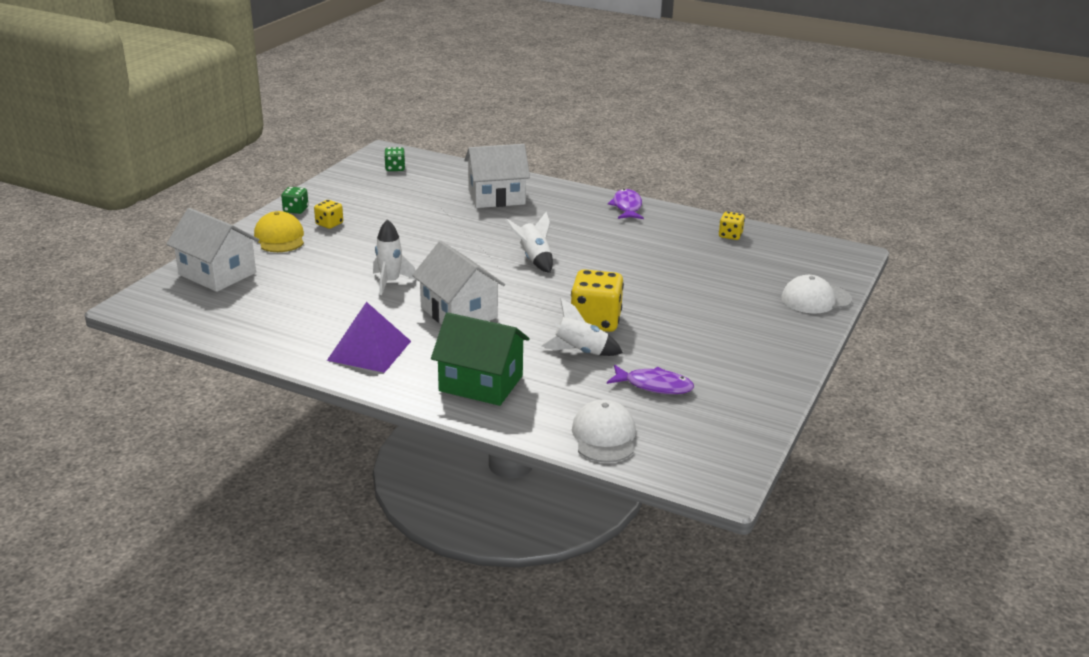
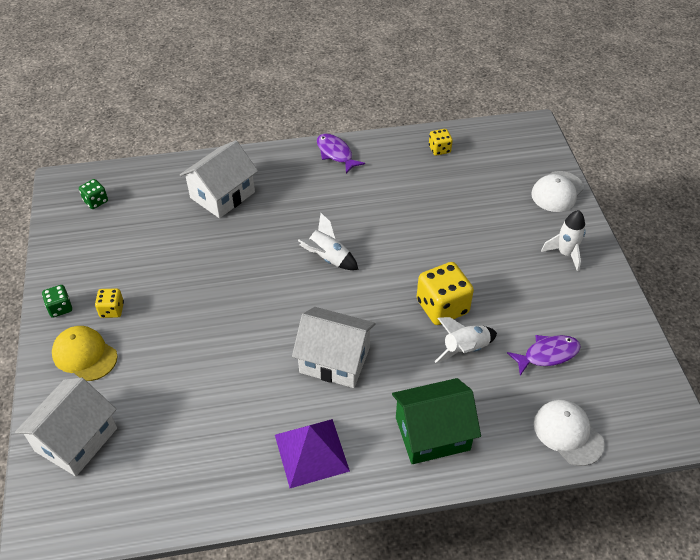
camera: 35 degrees left, 20 degrees up
white house [166,208,259,292] -> white house turned 60 degrees counterclockwise [15,378,117,476]
white rocket [373,219,417,295] -> white rocket moved to [541,210,586,271]

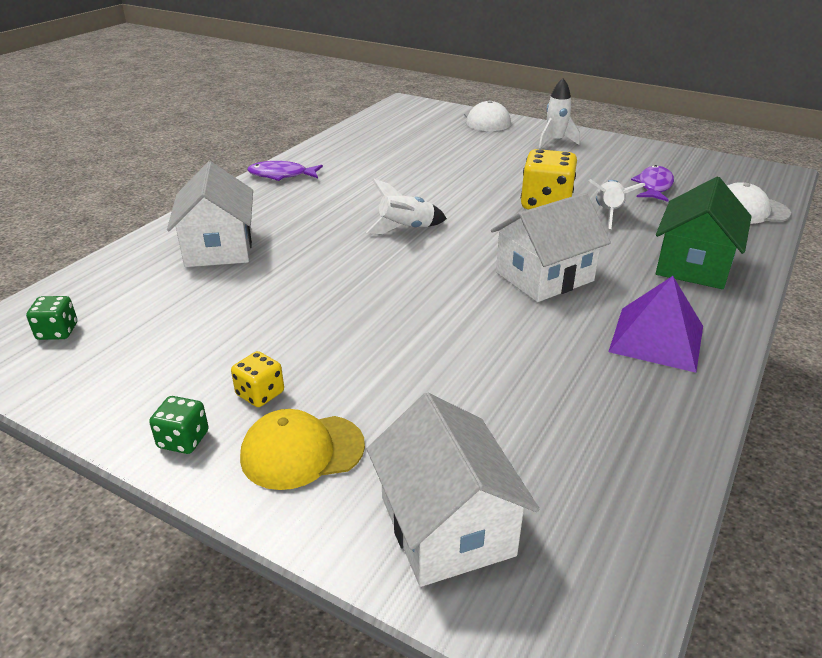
camera: 50 degrees left, 15 degrees down
yellow dice [429,129,453,156] -> none

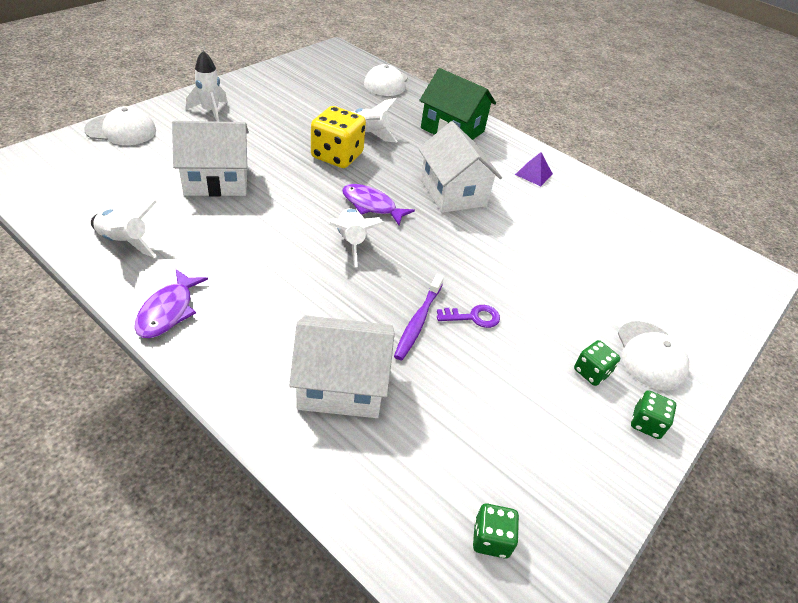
camera: 85 degrees left, 10 degrees up
yellow dice [231,351,284,407] -> green dice [574,340,620,386]
yellow cap [240,409,365,490] -> white cap [618,321,689,391]
white house [367,393,539,587] -> white house moved to [172,121,249,196]
purple pyramid [609,276,703,373] -> purple pyramid [515,152,553,186], size x0.56
purple fish [631,165,674,202] -> purple fish moved to [342,184,415,225]
none -> white rocket [91,200,157,258]
none -> purple toothbrush [394,274,444,360]
none -> purple key [437,305,500,328]

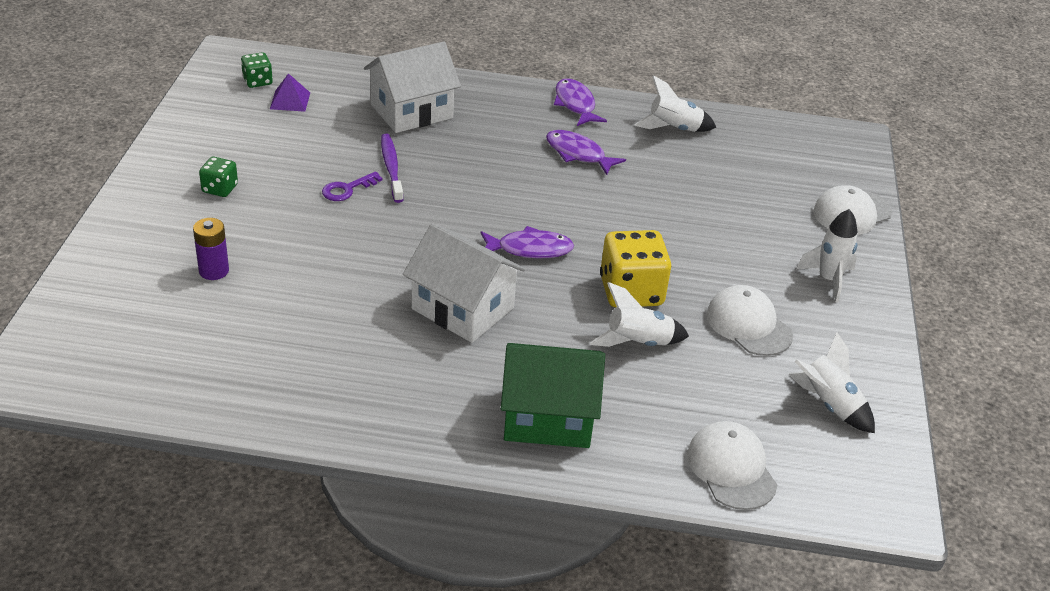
camera: 150 degrees right, 5 degrees down
white house [172,121,249,196] -> none
white rocket [329,208,385,267] -> white rocket moved to [789,332,875,433]
purple pyramid [515,152,553,186] -> purple pyramid moved to [270,73,310,112]
white cap [618,321,689,391] -> white cap moved to [706,285,793,356]
green dice [631,390,676,439] -> none
none -> purple battery [193,218,229,280]
none -> purple fish [546,130,626,175]

